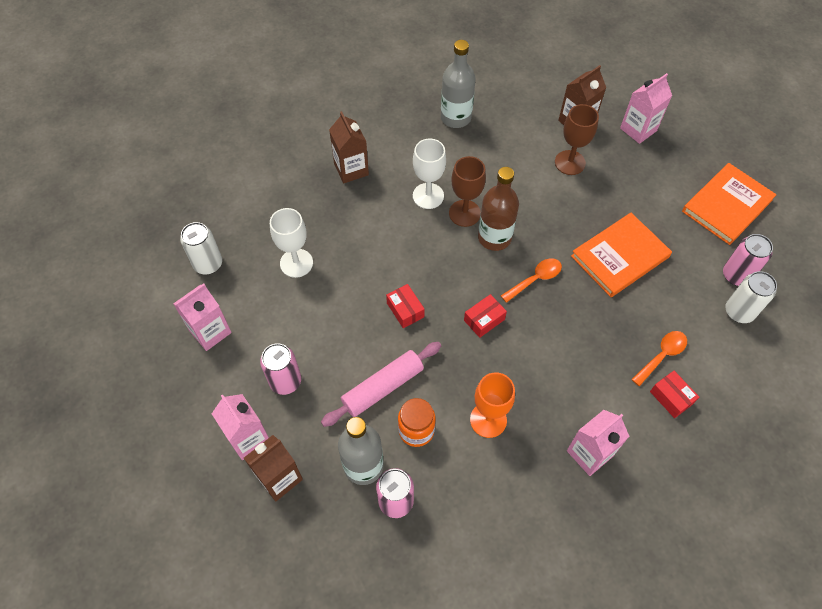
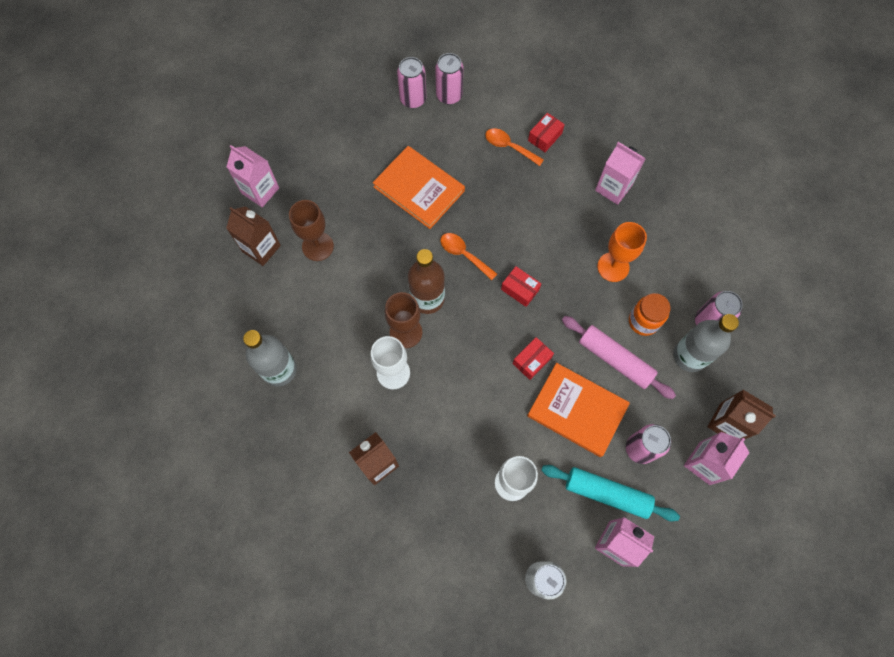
camera: 105 degrees left, 10 degrees up
orange book [682,163,777,245] -> orange book moved to [527,363,630,457]
white can [725,271,777,323] -> pink can [435,53,463,104]
none -> turquoise rolling pin [541,465,680,521]

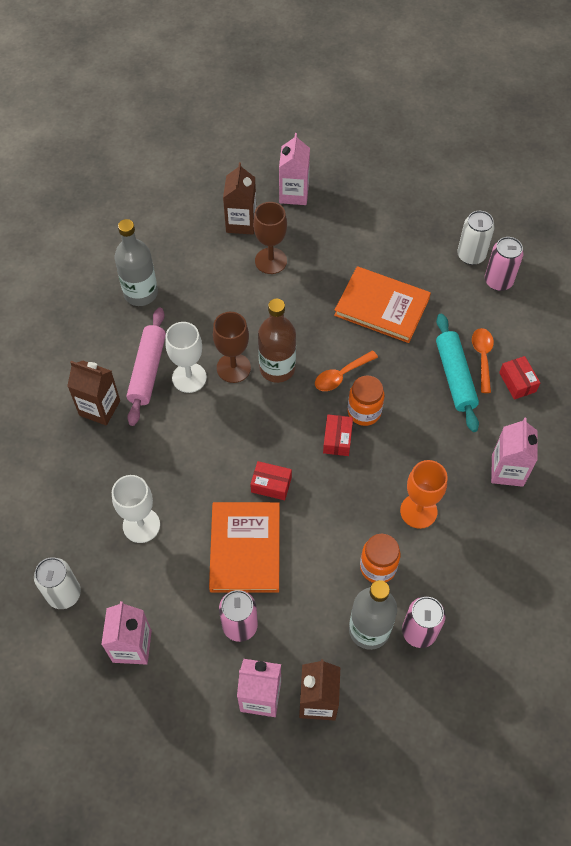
camera: 60 degrees right, 10 degrees down
orange book [373,146,465,229] -> orange book turned 75 degrees counterclockwise [334,266,431,343]
pink can [397,57,426,108] -> white can [457,211,495,265]
orange spoon [441,233,497,280] -> orange spoon turned 135 degrees counterclockwise [315,351,378,391]
red box [528,113,565,152] -> red box turned 60 degrees clockwise [499,356,540,400]
turquoise rolling pin [541,465,680,521] -> turquoise rolling pin moved to [436,314,479,432]
pink rolling pin [562,316,676,399] -> pink rolling pin moved to [127,307,166,426]
none -> orange jar [348,376,384,426]

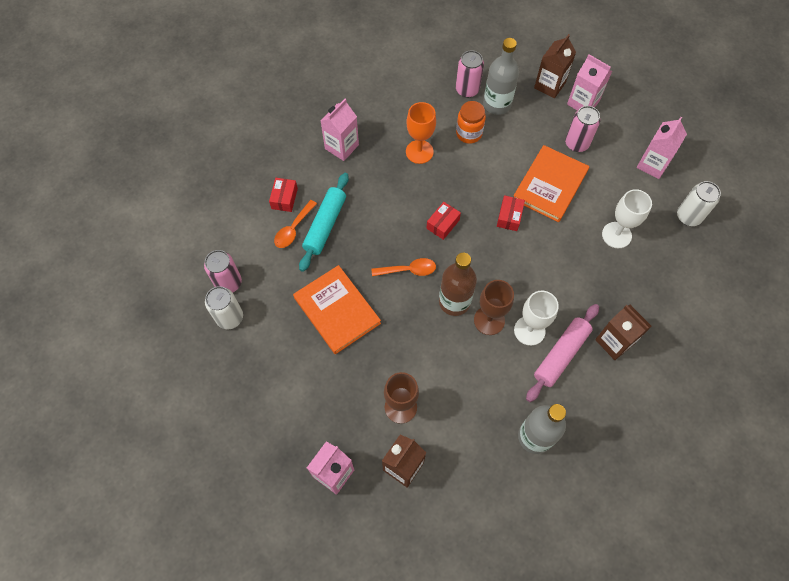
camera: 150 degrees left, 5 degrees up
red box [250,461,292,500] -> red box turned 60 degrees clockwise [497,195,525,231]
orange jar [348,376,384,426] -> none

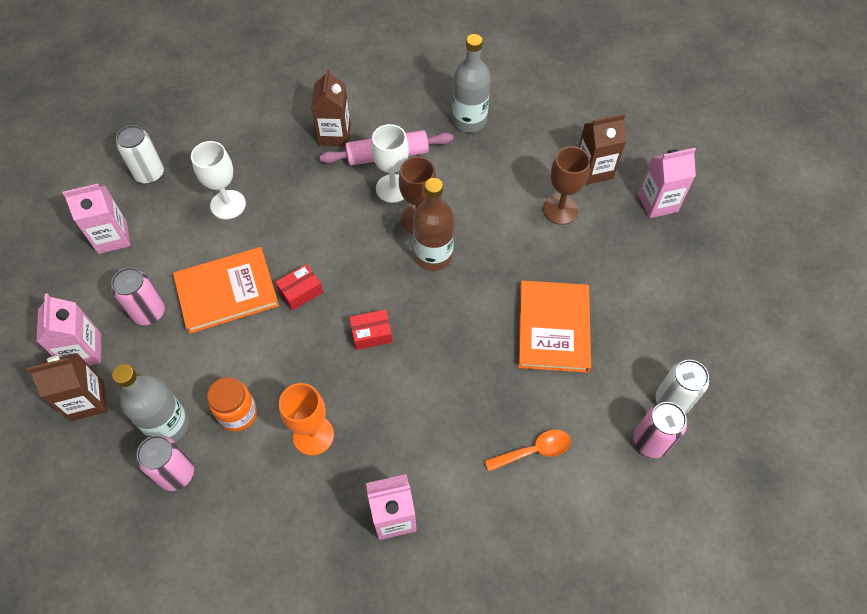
camera: 140 degrees left, 5 degrees down
red box [269,178,298,212] -> none
turquoise rolling pin [299,173,349,272] -> none
orange spoon [372,258,436,276] -> none

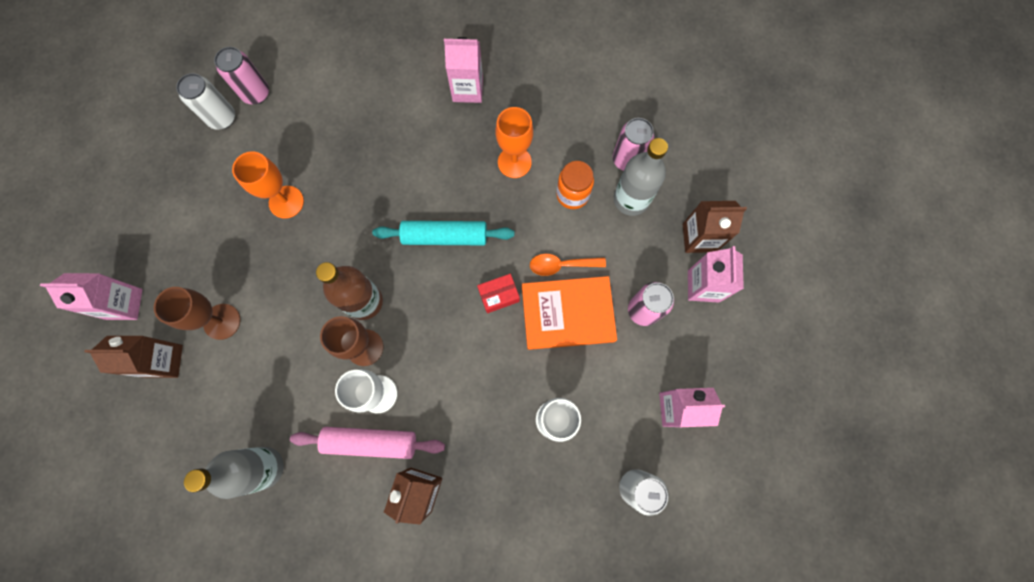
camera: 165 degrees left, 15 degrees up
red box [349,309,392,350] -> turquoise rolling pin [372,221,514,245]
orange spoon [484,430,571,471] -> orange spoon moved to [530,254,606,276]
orange book [518,281,591,373] -> orange goblet [232,151,304,219]

